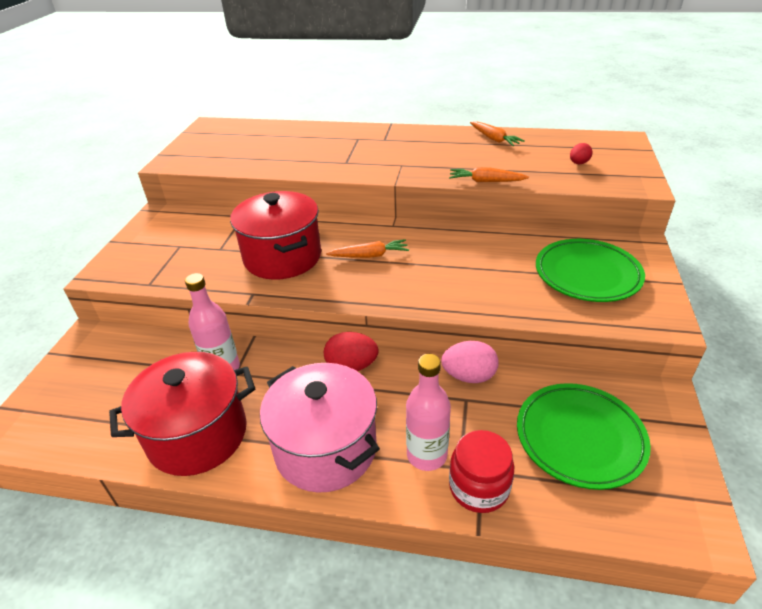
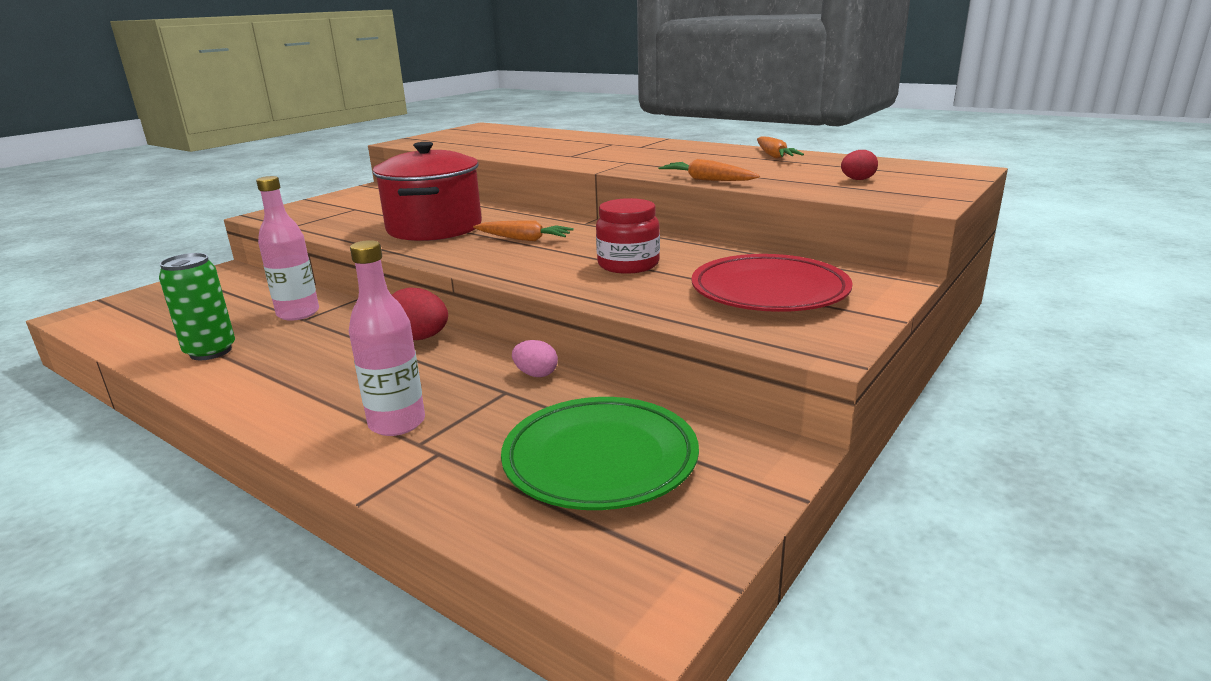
camera: 25 degrees right, 15 degrees down
red pot [109,352,255,476] -> green can [159,253,235,360]
pink pot [260,363,380,493] -> none
pink egg [441,341,499,383] -> pink egg [512,340,558,377], size x0.62
red jar [449,430,514,513] -> red jar moved to [596,198,660,274]
green plate [536,239,645,302] -> red plate [691,254,853,312]

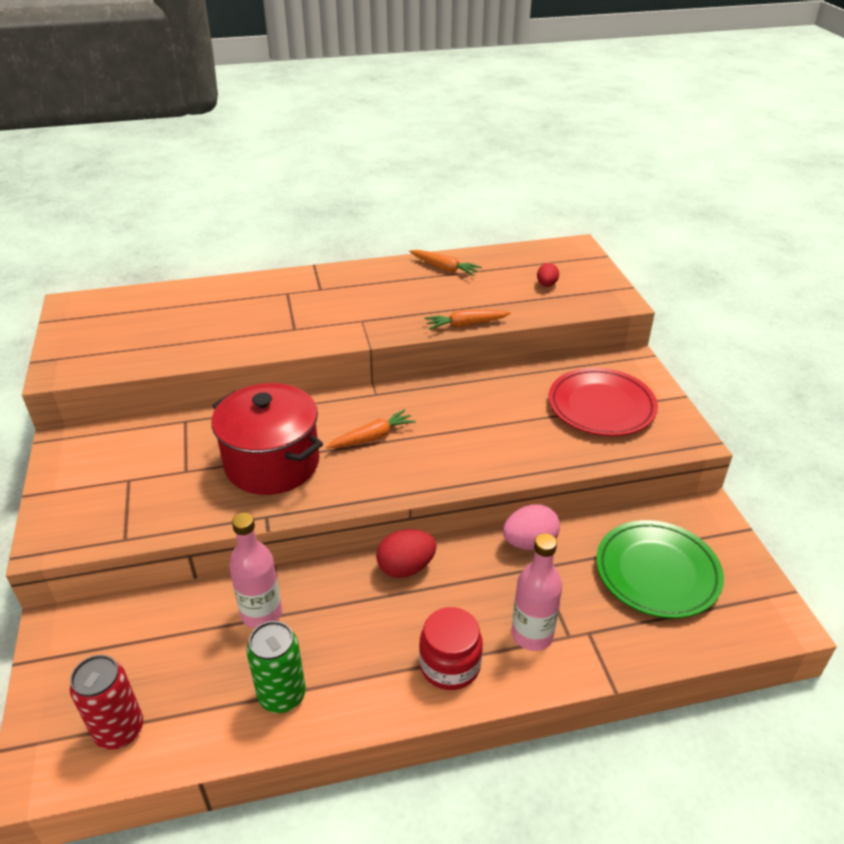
camera: 50 degrees left, 15 degrees up
pink egg [512,340,558,377] -> pink egg [503,504,560,550], size x1.62
red jar [596,198,660,274] -> red jar moved to [419,607,483,690]
none -> red can [70,655,143,749]

